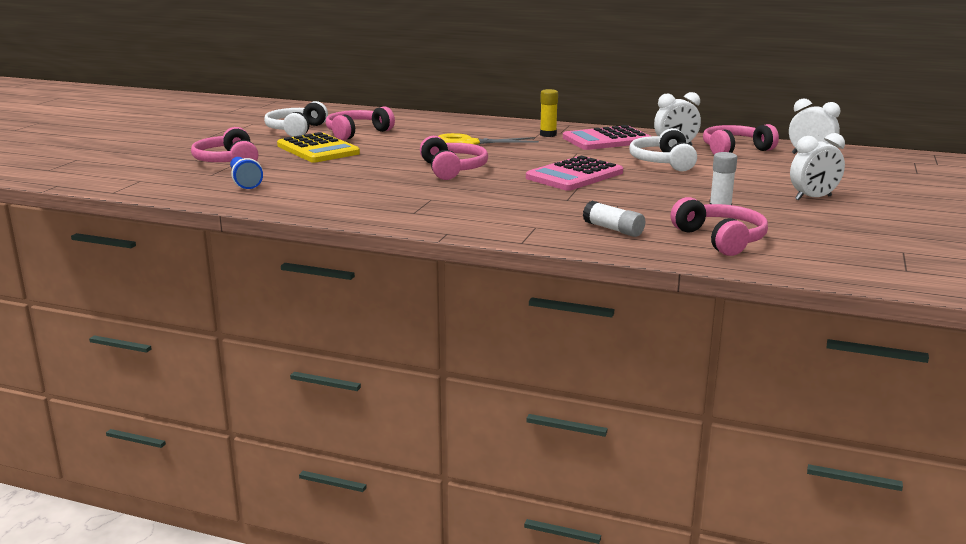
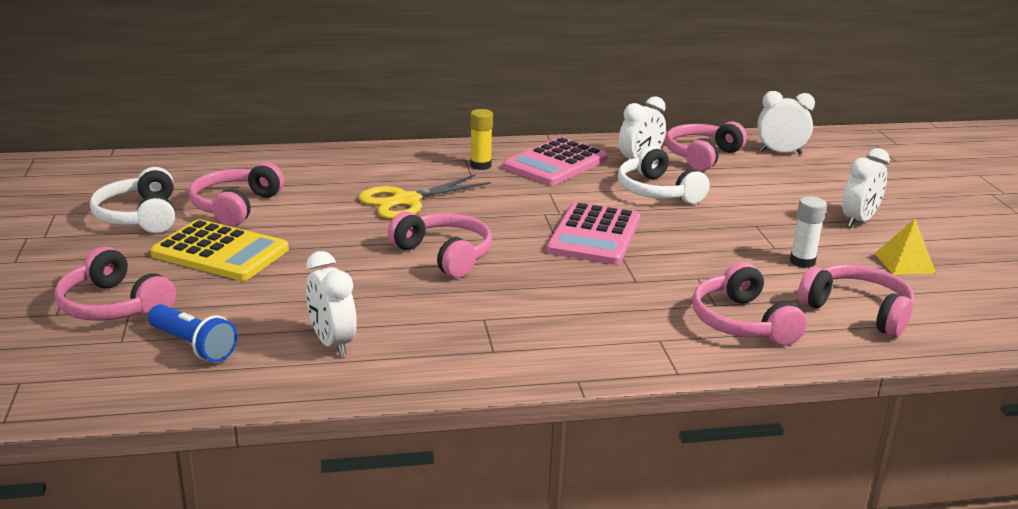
camera: 30 degrees left, 5 degrees up
white glue stick [583,201,645,237] -> pink headphones [692,262,807,346]
none -> white clock [306,251,357,357]
none -> yellow pyramid [875,219,936,275]

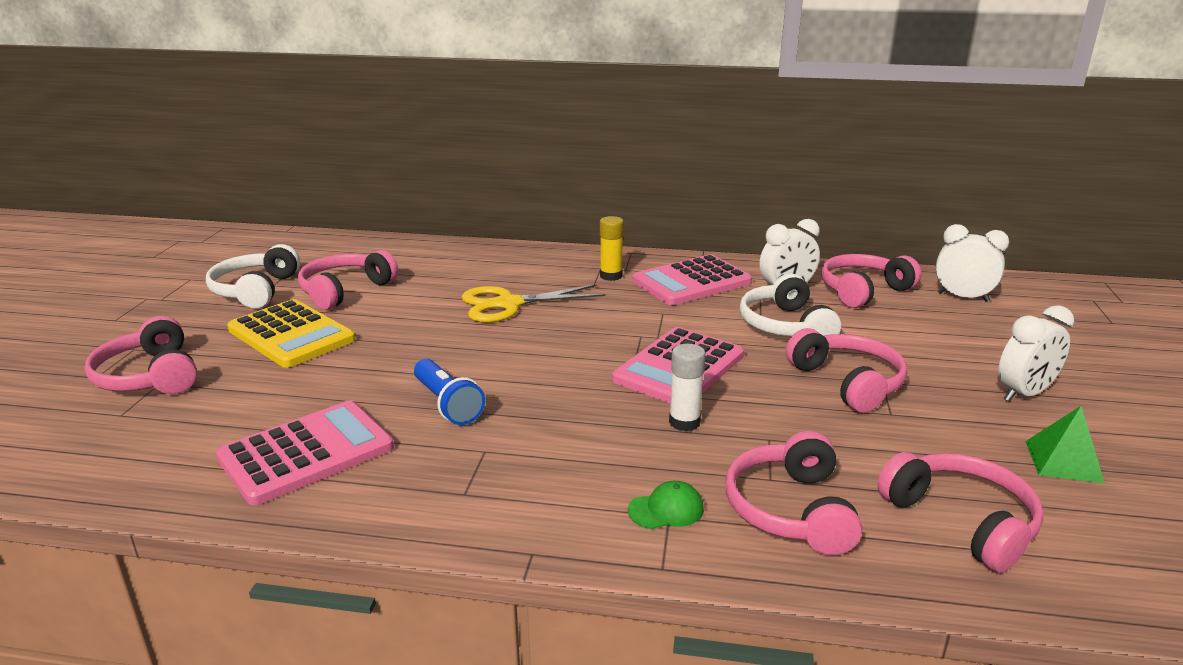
camera: 20 degrees right, 0 degrees up
blue flashlight [148,304,238,362] -> blue flashlight moved to [414,359,485,425]
white clock [306,251,357,357] -> pink calculator [216,401,394,505]
pink headphones [388,211,492,278] -> pink headphones moved to [786,328,907,413]
white glue stick [790,196,827,268] -> white glue stick moved to [669,344,706,431]
yellow pyramid [875,219,936,275] -> green pyramid [1025,406,1105,484]
none -> green cap [628,481,704,529]

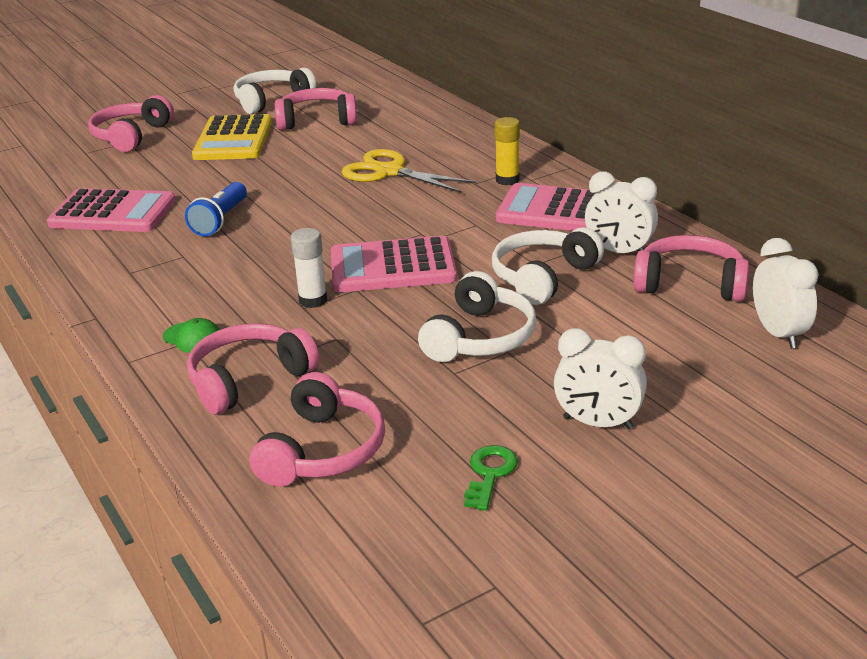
camera: 50 degrees right, 5 degrees up
pink headphones [786,328,907,413] -> white headphones [418,271,536,362]
green pyramid [1025,406,1105,484] -> green key [464,445,518,511]

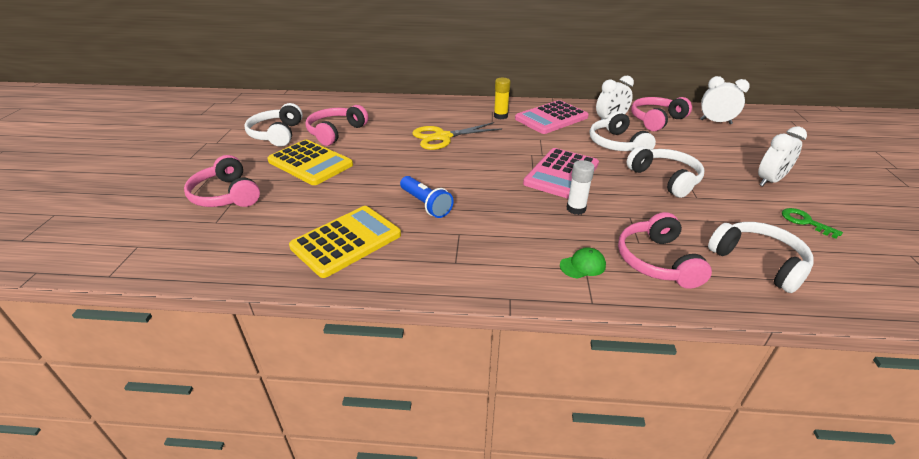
camera: 55 degrees left, 5 degrees up
pink calculator [47,188,176,232] -> yellow calculator [289,206,401,278]
pink headphones [249,372,385,487] -> white headphones [708,222,814,293]

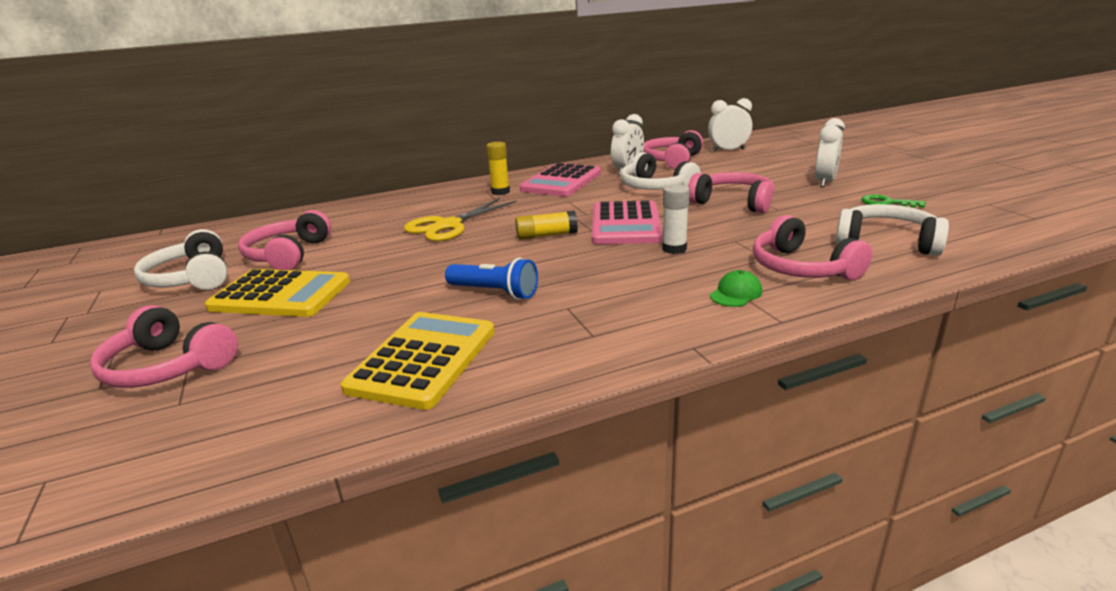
camera: 25 degrees left, 10 degrees down
white headphones [627,146,704,198] -> pink headphones [688,172,774,213]
none -> yellow glue stick [515,211,578,240]

